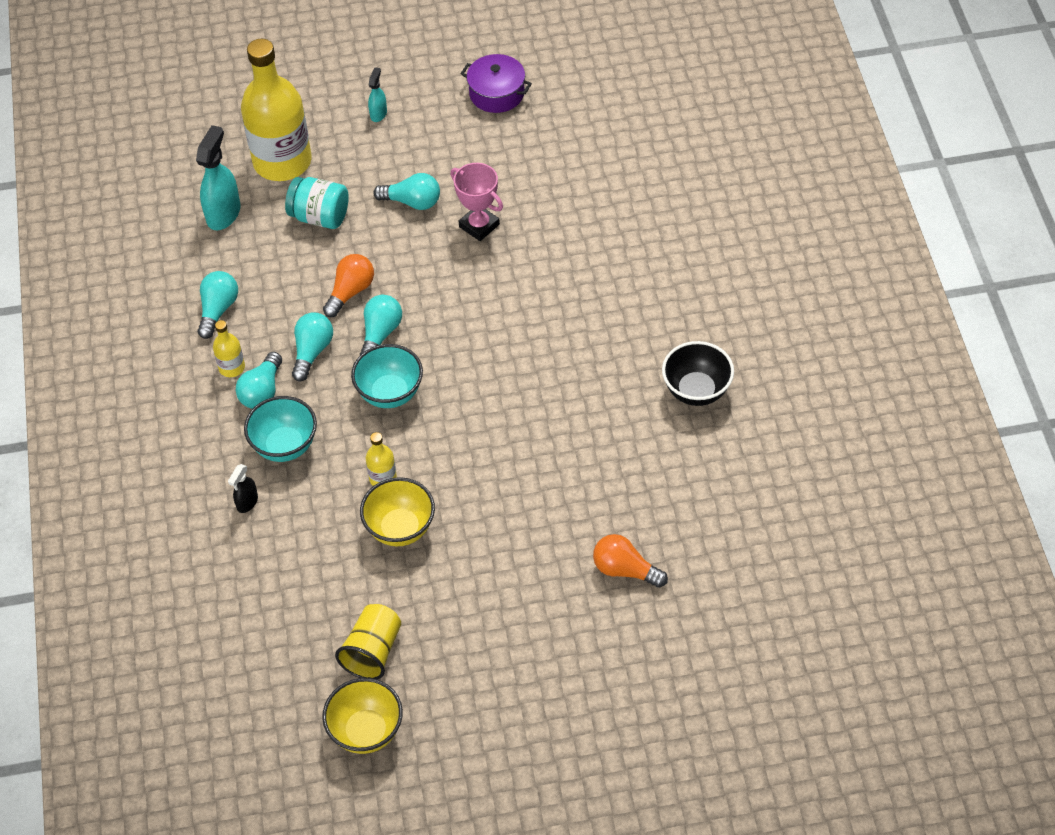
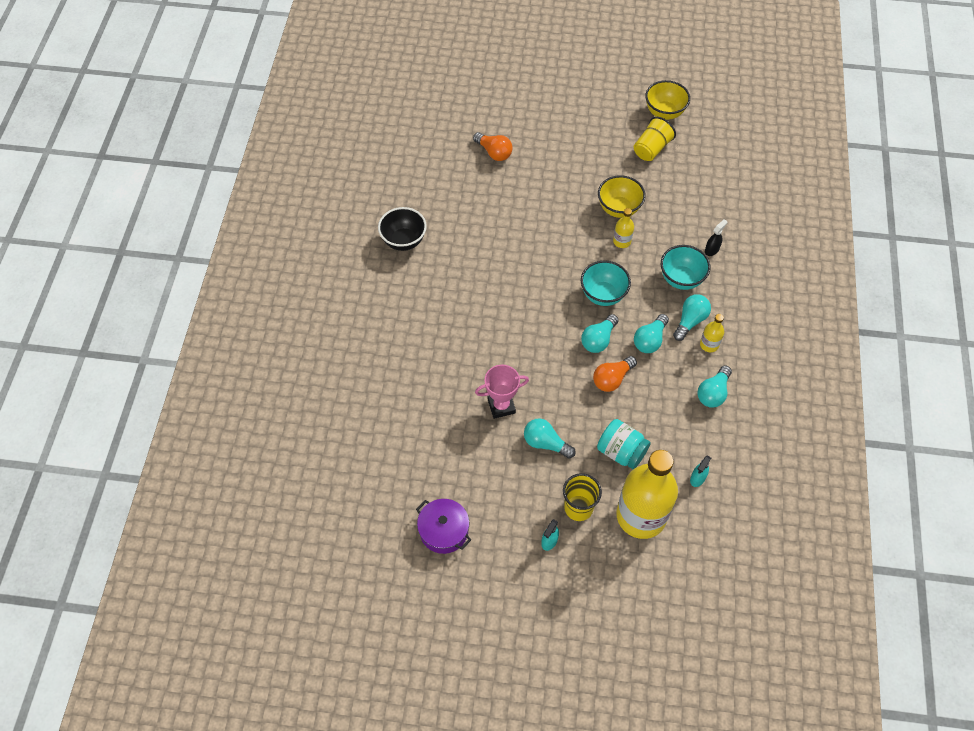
camera: 165 degrees left, 5 degrees up
turquoise spray bottle [196,125,240,231] -> turquoise spray bottle [690,455,711,487], size x0.53
pink trophy [450,163,503,241] -> pink trophy turned 75 degrees counterclockwise [475,365,529,419]
none -> yellow cup [563,473,602,521]

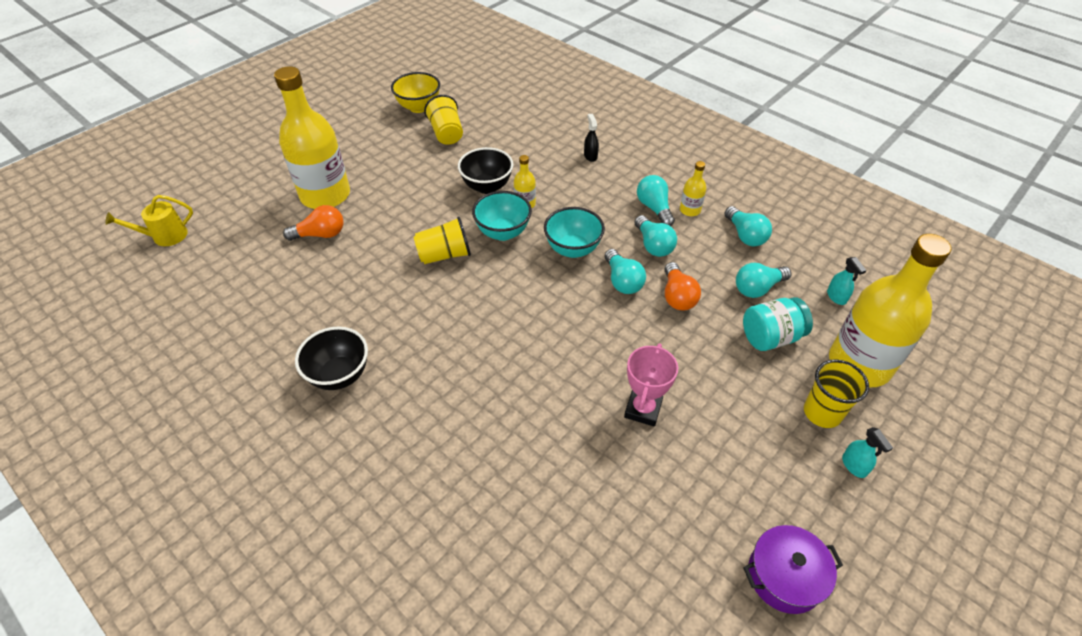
camera: 55 degrees left, 10 degrees down
turquoise light bulb [524,419,576,459] -> turquoise light bulb moved to [736,263,791,298]
yellow bowl [598,175,646,218] -> black bowl [458,147,513,194]
turquoise bowl [661,245,711,290] -> turquoise bowl moved to [472,191,532,241]
none -> yellow watering can [105,195,193,246]
none -> yellow bottle [274,66,350,209]
none -> yellow cup [414,216,471,264]

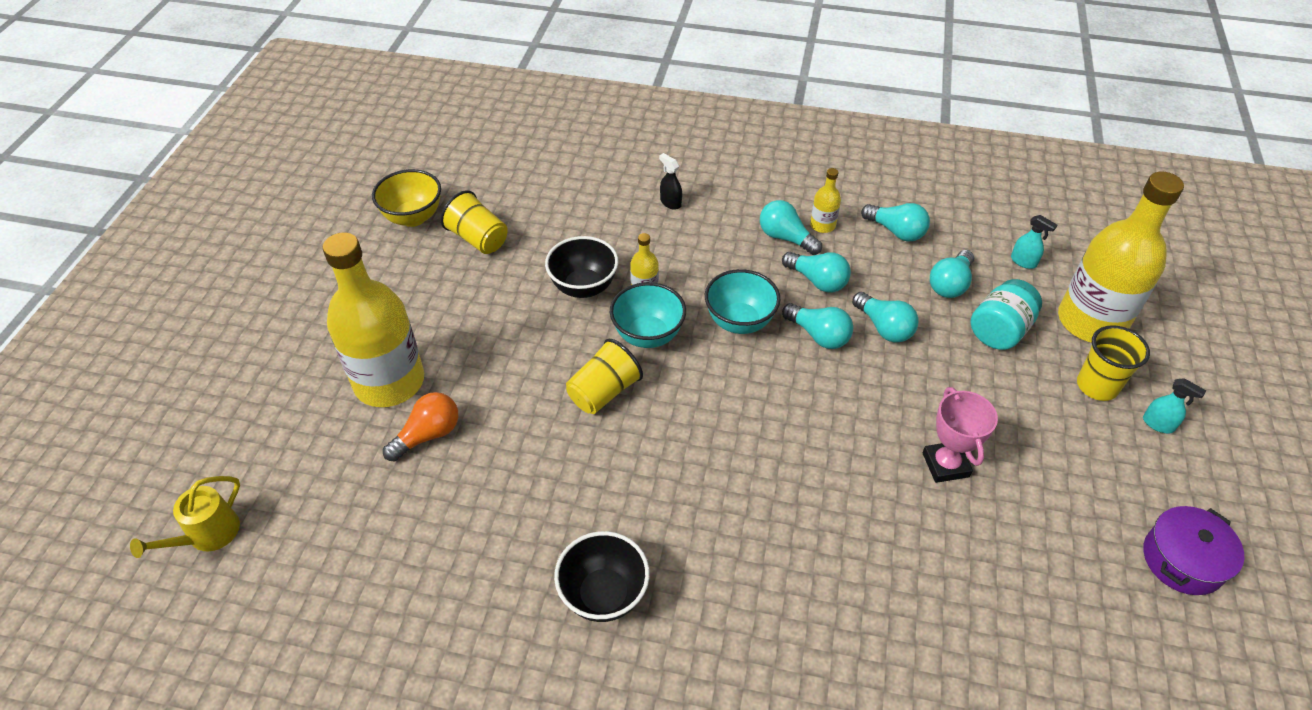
camera: 30 degrees left, 0 degrees up
orange light bulb [665,262,701,310] -> turquoise light bulb [852,292,919,343]

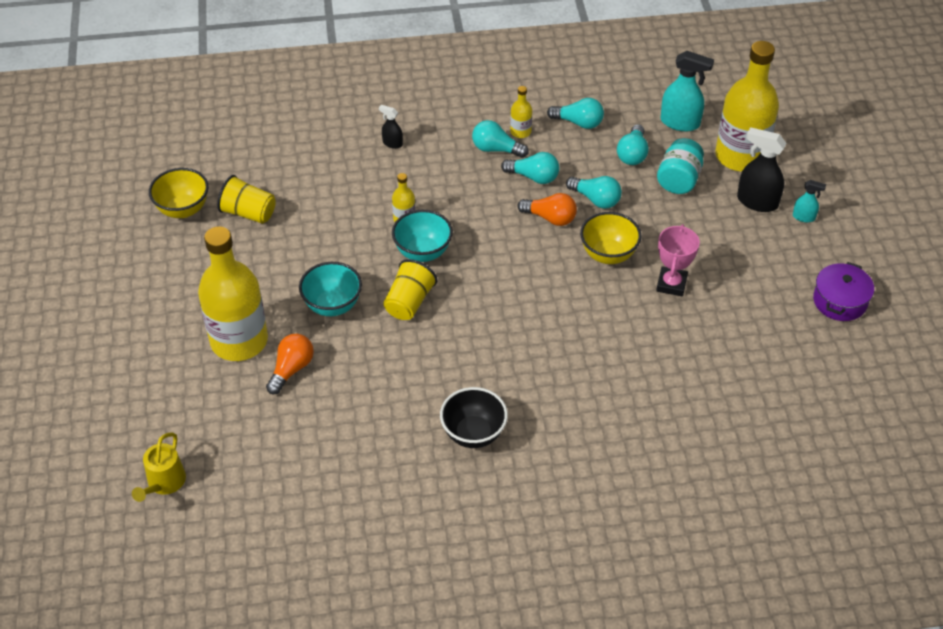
camera: 20 degrees left, 0 degrees up
black bowl [545,236,618,298] -> none
turquoise bowl [705,269,781,334] -> turquoise bowl moved to [299,262,362,316]
turquoise light bulb [782,303,853,349] -> orange light bulb [517,193,577,226]
pink trophy [922,387,998,483] -> pink trophy turned 45 degrees clockwise [656,225,700,296]
turquoise spray bottle [1011,215,1057,269] -> turquoise spray bottle [661,51,714,131], size x1.88
yellow cup [1077,325,1150,401] -> black spray bottle [737,127,787,212]
none -> yellow bowl [580,212,641,264]

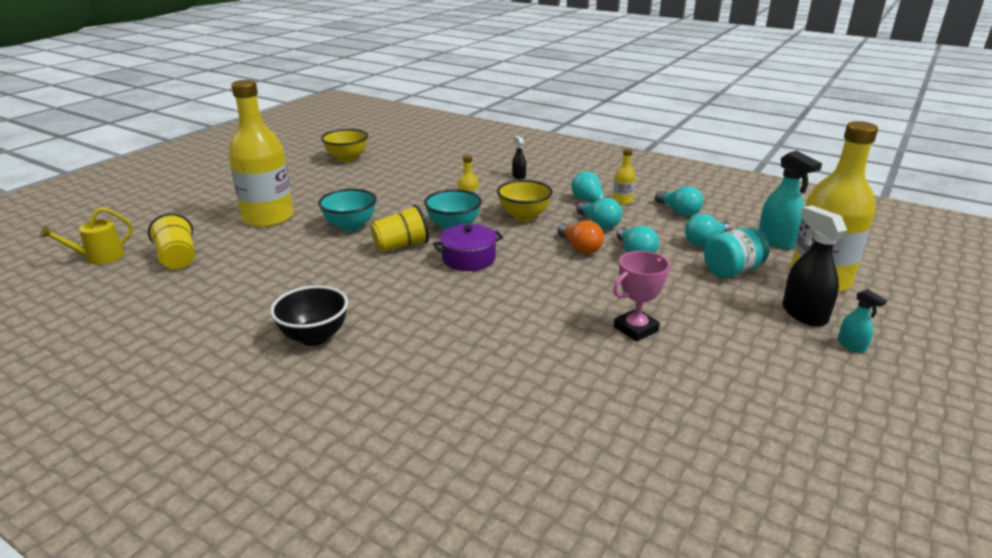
camera: 40 degrees right, 20 degrees down
yellow cup [217,175,276,224] -> yellow cup moved to [148,213,195,269]
orange light bulb [266,334,314,395] -> none
yellow bowl [580,212,641,264] -> yellow bowl moved to [497,180,553,222]
purple pot [813,262,874,321] -> purple pot moved to [433,224,503,271]

